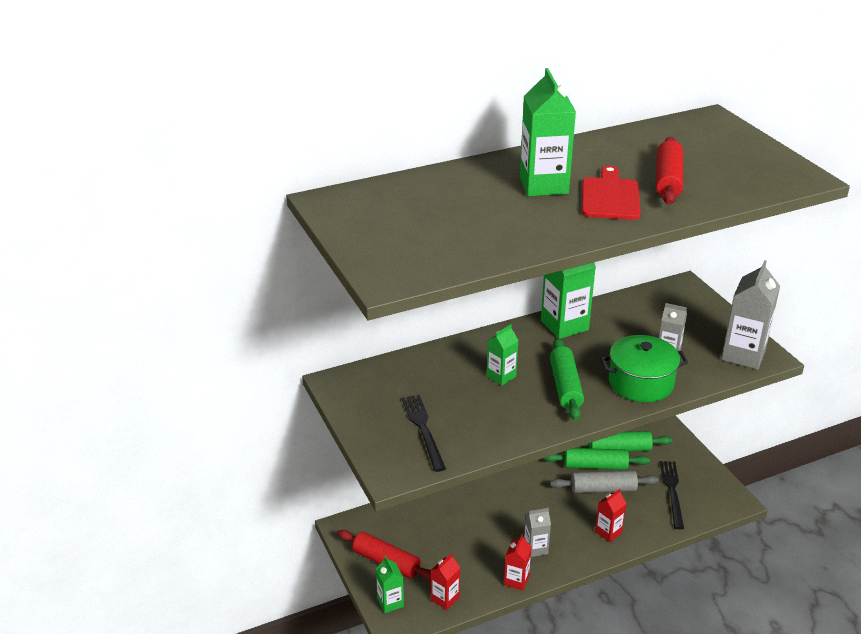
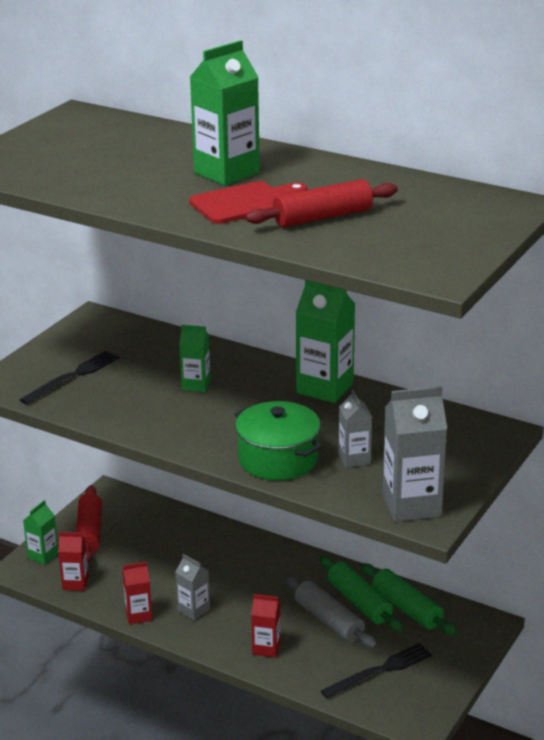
camera: 55 degrees right, 5 degrees down
green rolling pin [550,338,584,421] -> none

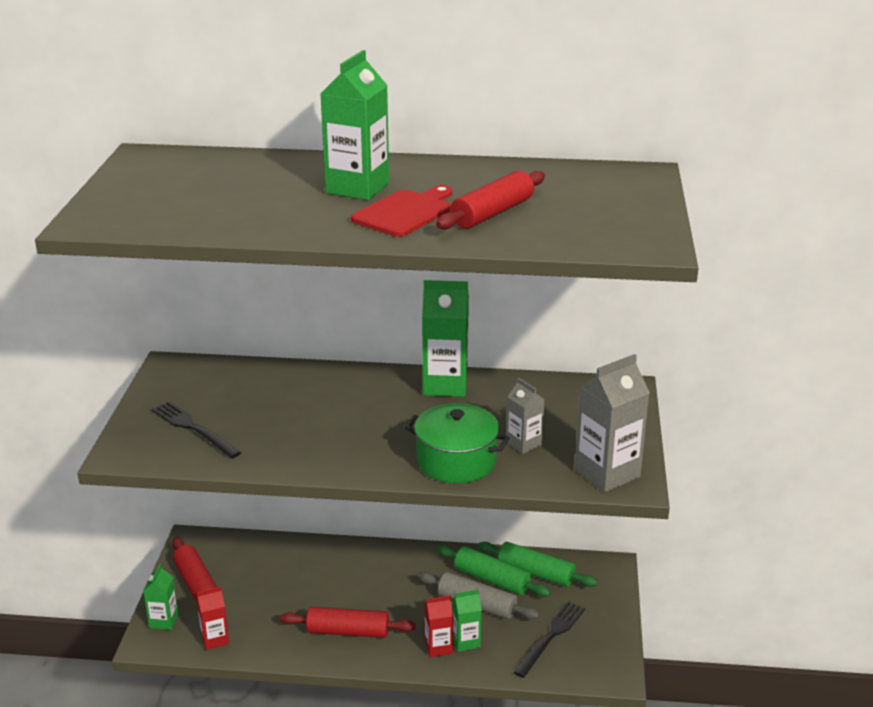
camera: 25 degrees left, 0 degrees up
black fork [20,351,119,405] -> black fork turned 60 degrees counterclockwise [152,401,241,459]
red carton [122,562,152,625] -> none
grey carton [176,554,210,621] -> red rolling pin [280,607,416,638]
green carton [179,325,211,392] -> green carton moved to [452,590,482,652]

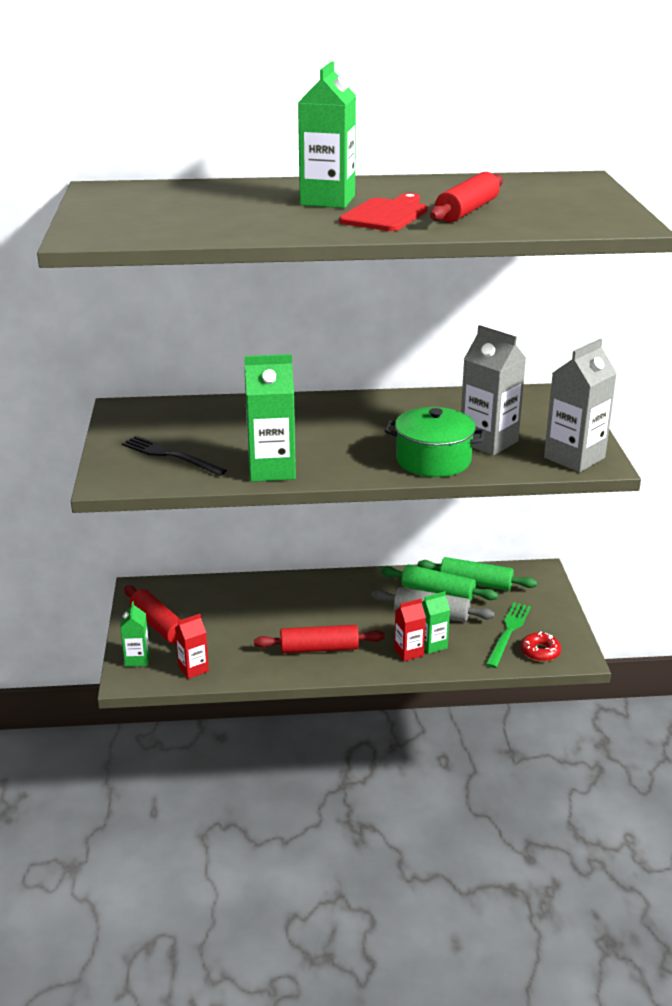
camera: 10 degrees left, 0 degrees up
green carton [422,280,469,397] -> green carton moved to [244,354,296,482]
grey carton [506,378,545,454] -> grey carton [461,325,526,456], size x1.77
black fork [513,601,585,678] -> green fork [485,602,531,668]
none -> red donut [521,632,561,662]

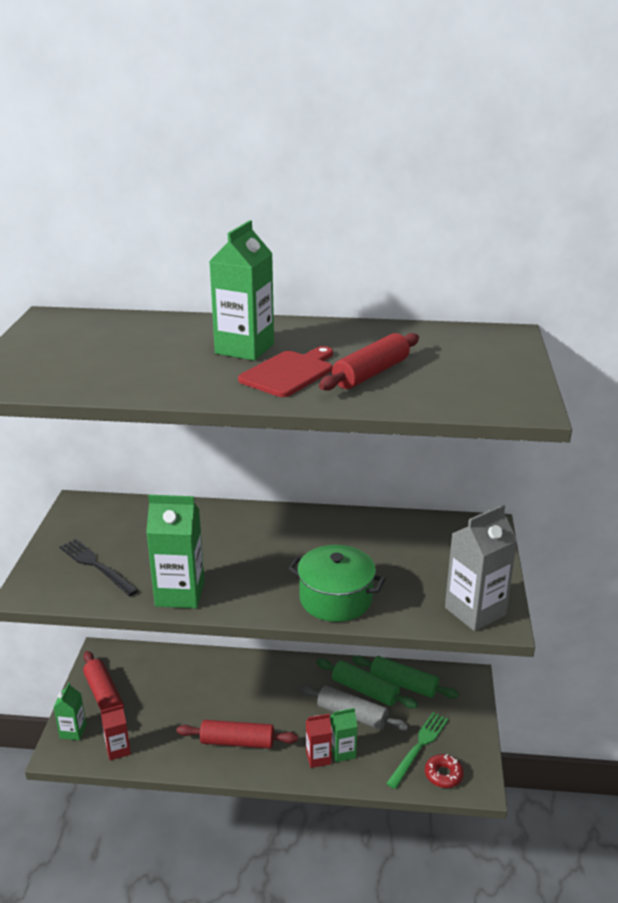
camera: 10 degrees right, 0 degrees up
grey carton [461,325,526,456] -> none

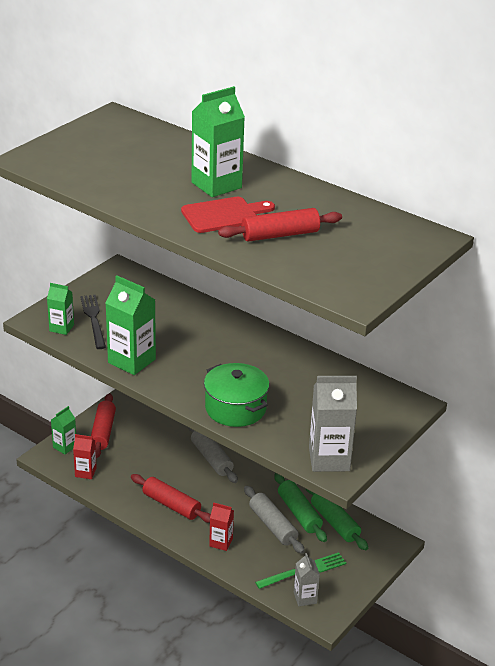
camera: 30 degrees right, 5 degrees up
green carton [331,708,358,762] -> green carton moved to [47,283,74,335]
red donut [425,754,464,788] -> grey carton [294,553,320,606]
none -> grey rolling pin [188,427,238,483]

